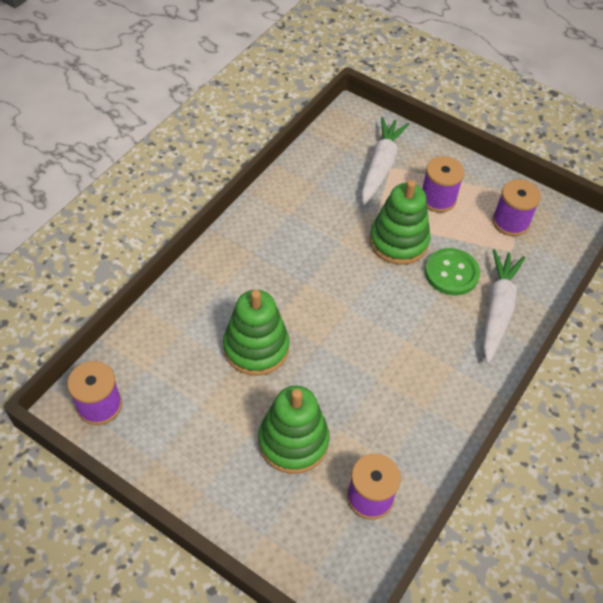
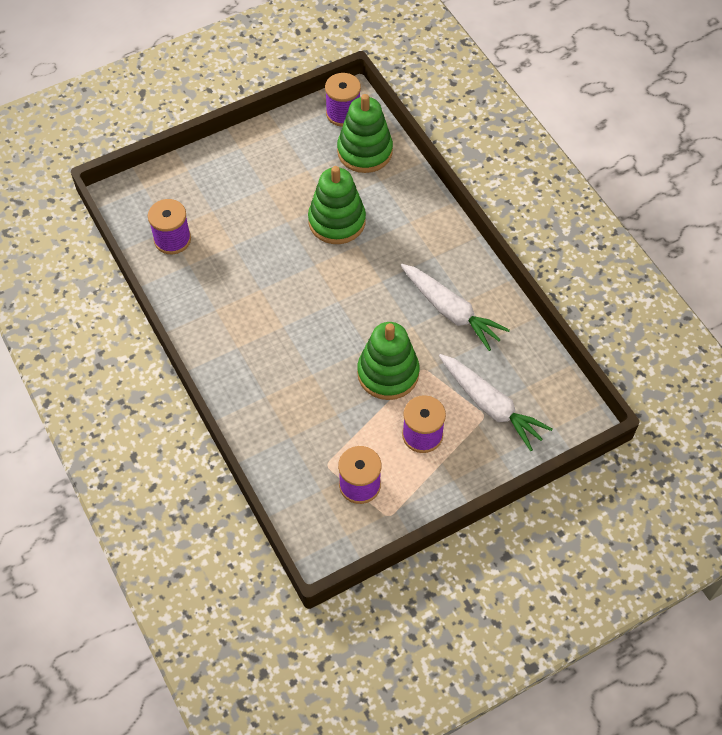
camera: 120 degrees right, 5 degrees up
green stacking toy [258,386,330,474] -> green stacking toy moved to [337,94,393,173]
green button [425,248,480,296] -> none
white carrot [483,249,525,363] -> white carrot moved to [400,264,510,351]

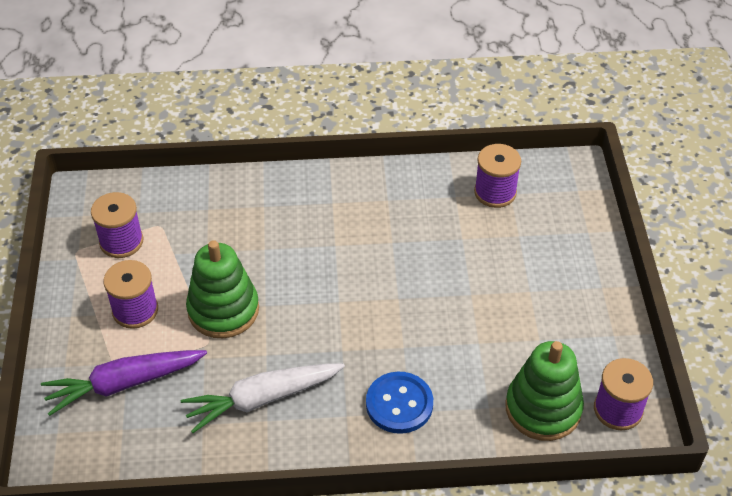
camera: 115 degrees right, 10 degrees down
green stacking toy [308,166,366,244] -> none
white carrot [439,354,553,451] -> purple carrot [41,350,207,416]
none -> blue button [366,372,433,434]

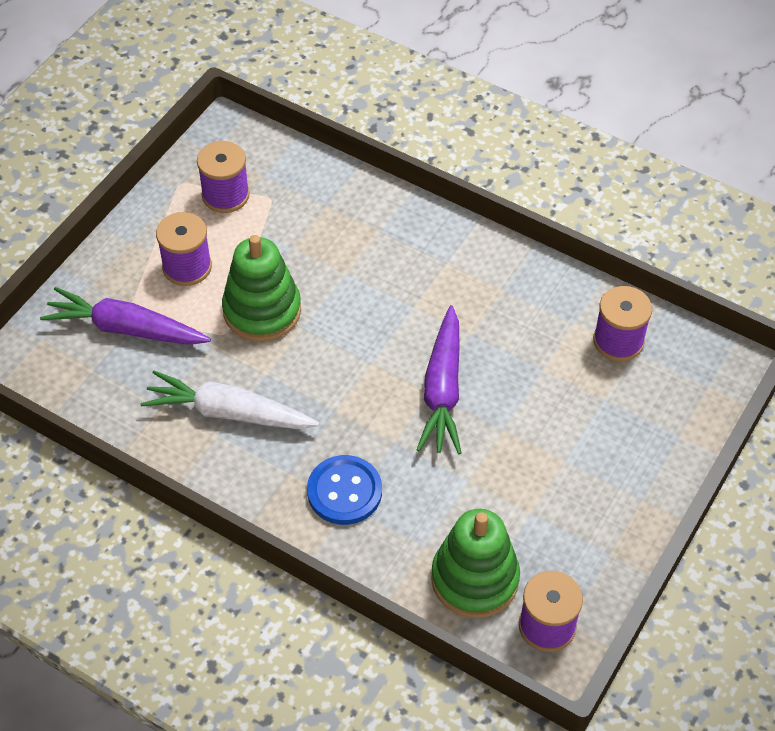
camera: 35 degrees right, 5 degrees up
none -> purple carrot [416,305,462,454]

